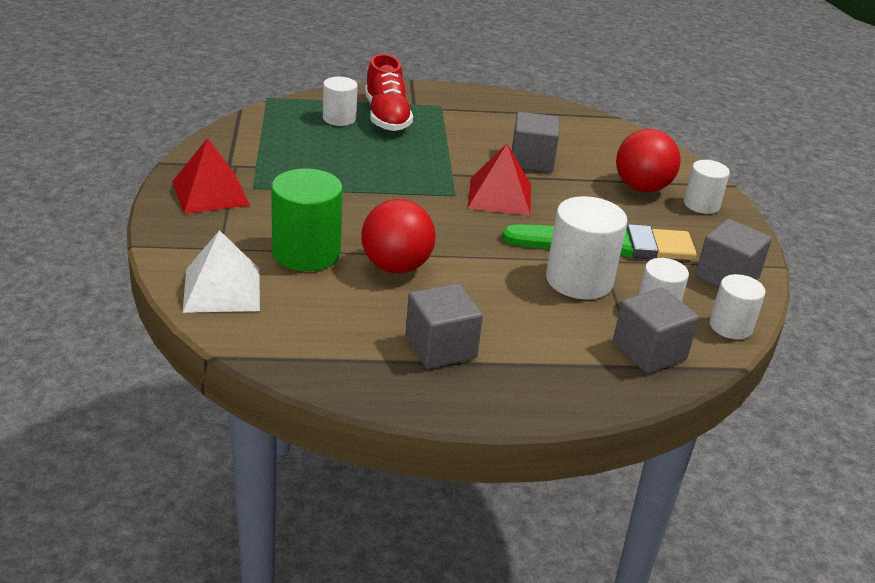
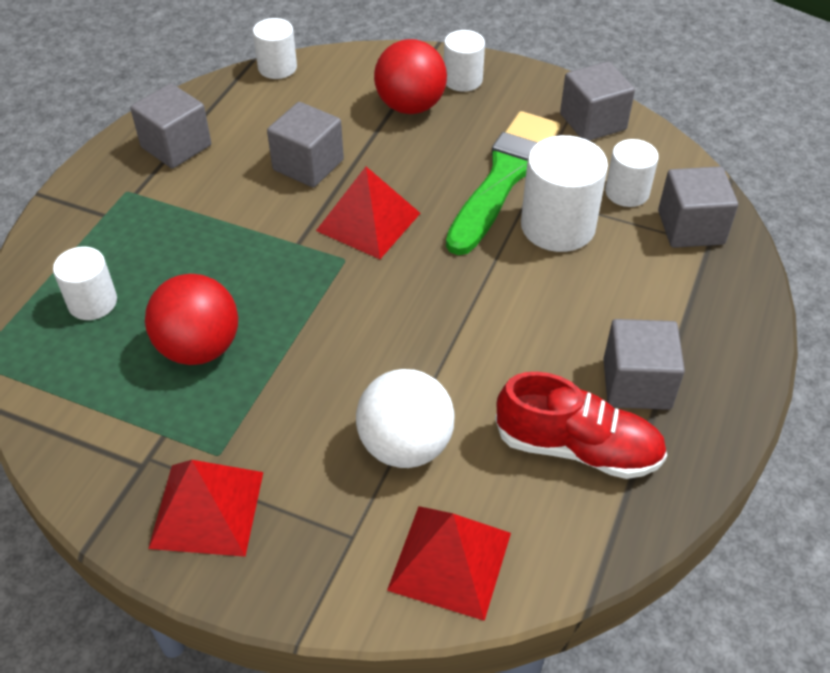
camera: 60 degrees left, 15 degrees up
white pyramid [182,230,260,313] -> red pyramid [387,506,511,621]
green cylinder [271,169,343,271] -> white ball [356,369,455,468]
red ball [361,199,436,273] -> red ball moved to [145,274,238,365]
red shoe [365,54,413,131] -> red shoe moved to [495,372,667,479]
white cylinder [710,274,765,339] -> white cylinder moved to [253,18,297,79]
none -> grey cube [130,83,211,169]

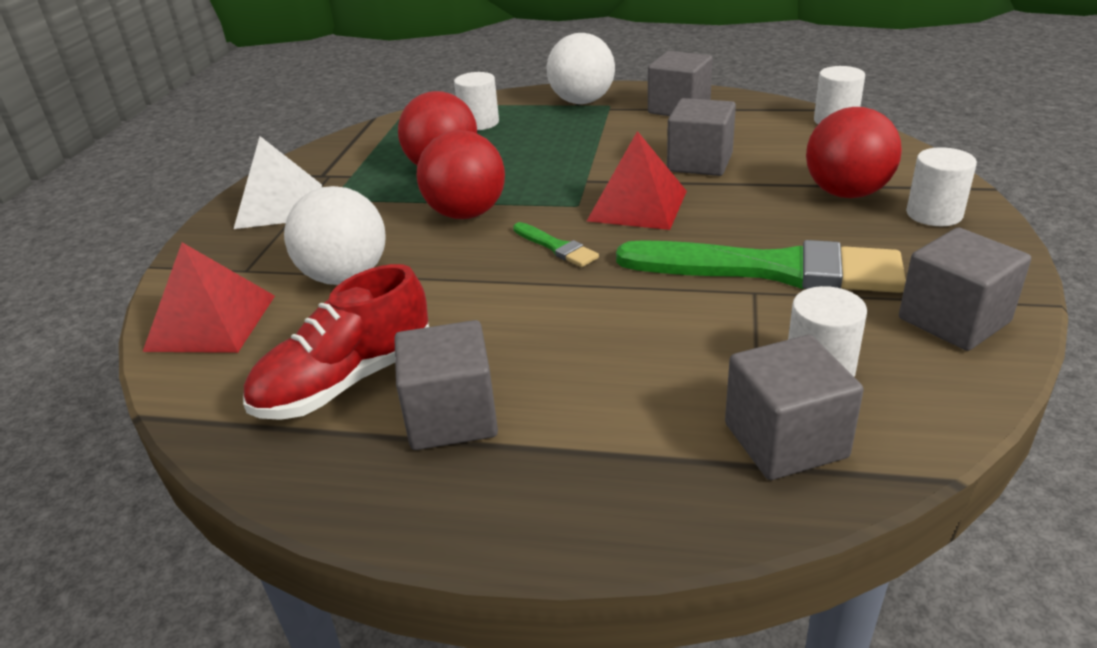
camera: 80 degrees right, 15 degrees down
red pyramid [148,460,263,557] -> white pyramid [234,136,322,229]
red shoe [495,372,667,479] -> red shoe turned 45 degrees clockwise [243,264,429,420]
white cylinder [521,135,608,252] -> none
none -> red ball [417,130,505,219]
none -> green brush [513,222,599,267]
none -> white ball [547,33,615,104]

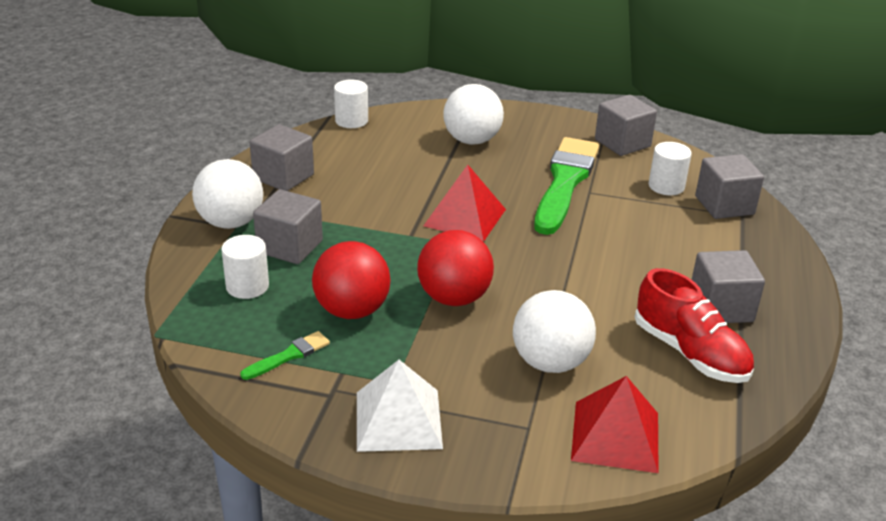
camera: 90 degrees left, 0 degrees up
green brush [513,222,599,267] -> green brush moved to [240,331,330,380]
grey cube [667,98,736,176] -> grey cube moved to [253,189,323,264]
red ball [806,107,902,198] -> white ball [443,84,504,145]
white cylinder [906,147,977,226] -> none

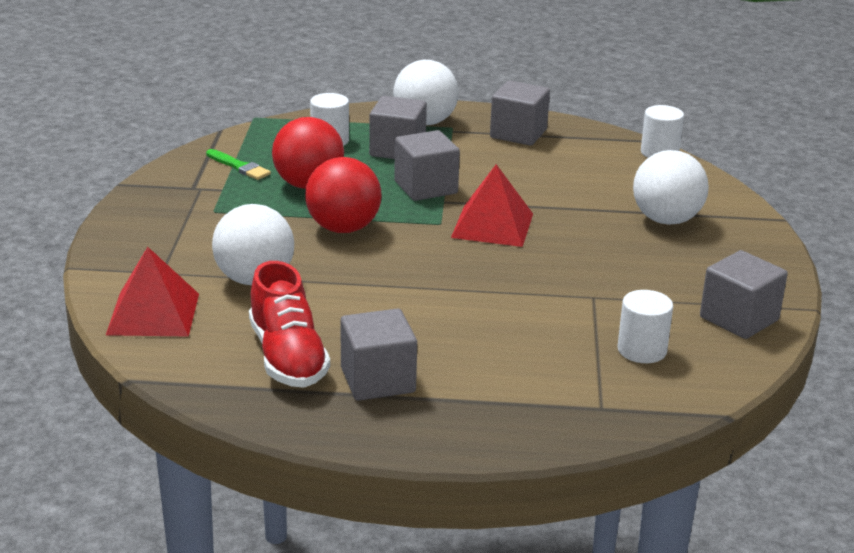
camera: 80 degrees right, 5 degrees down
white pyramid [357,360,443,452] -> none
green brush [534,137,599,235] -> none
red shoe [635,268,754,383] -> red shoe turned 60 degrees counterclockwise [249,261,330,388]
grey cube [695,154,764,219] -> grey cube moved to [394,130,460,201]

